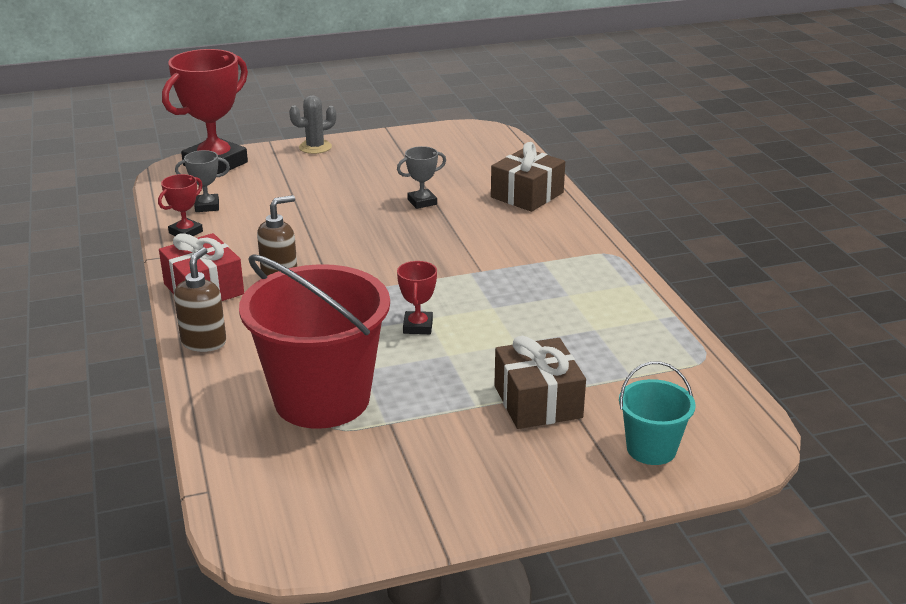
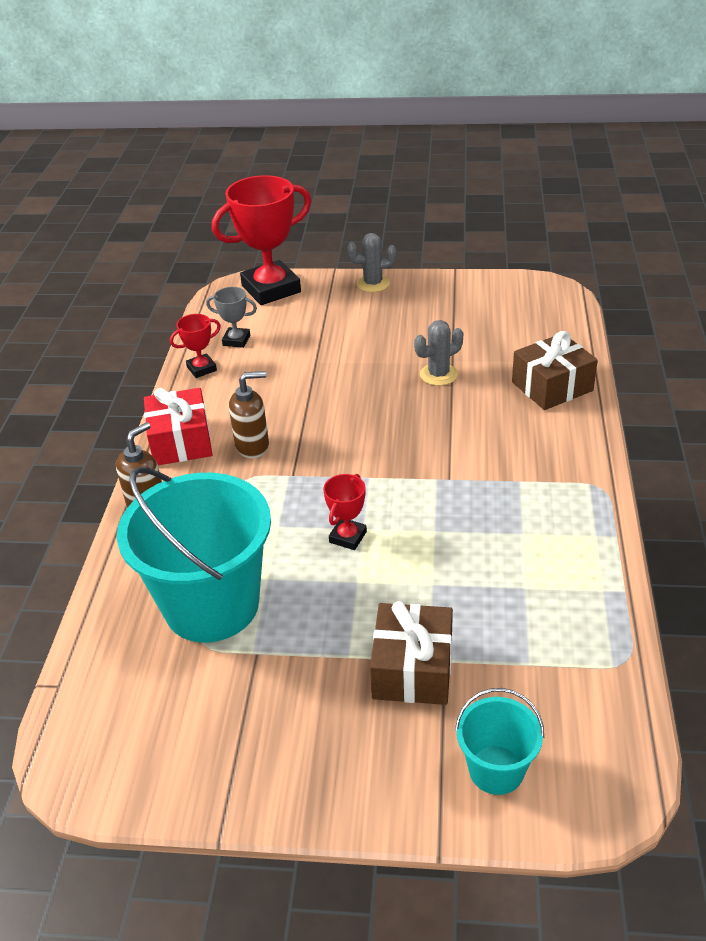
camera: 25 degrees right, 10 degrees up
red bucket [239,254,390,429] -> turquoise bucket [117,467,271,642]
grey trophy [397,146,446,209] -> grey cactus [414,320,463,386]

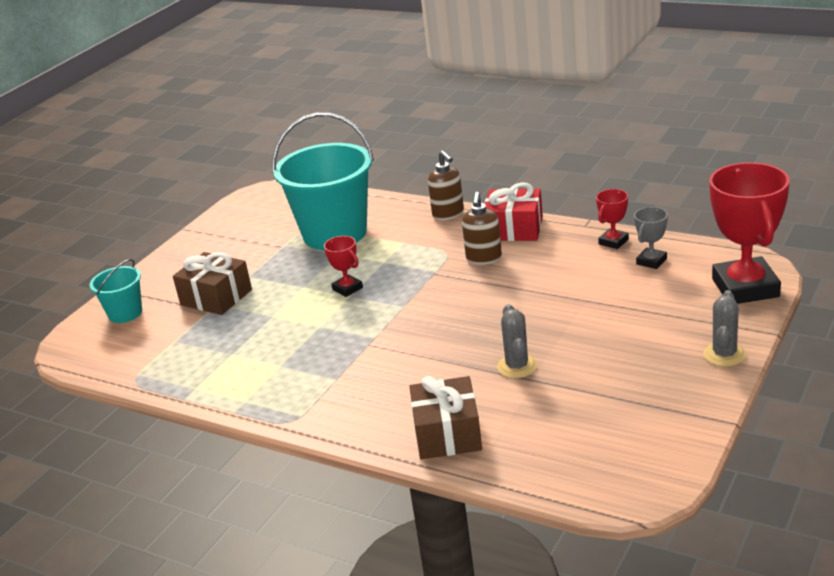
camera: 115 degrees right, 10 degrees down
red trophy [170,314,221,378] -> red trophy turned 45 degrees clockwise [596,189,629,249]

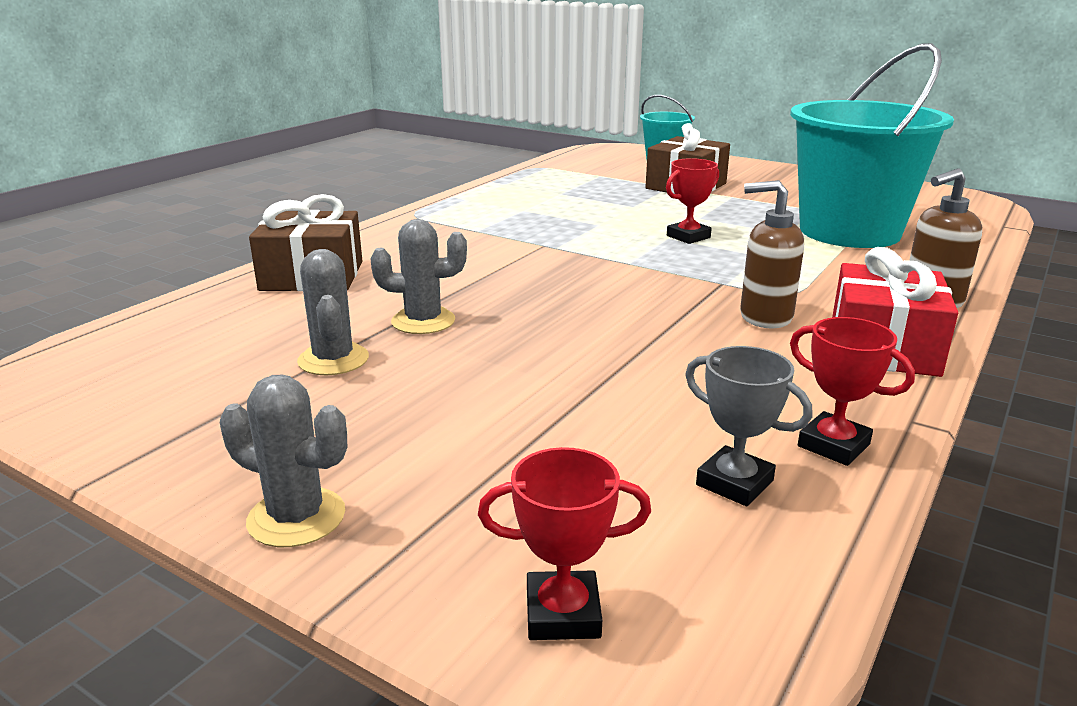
camera: 90 degrees right, 5 degrees down
red trophy [710,163,790,304] -> red trophy [478,447,651,640], size x0.46
none -> grey cactus [297,249,369,375]

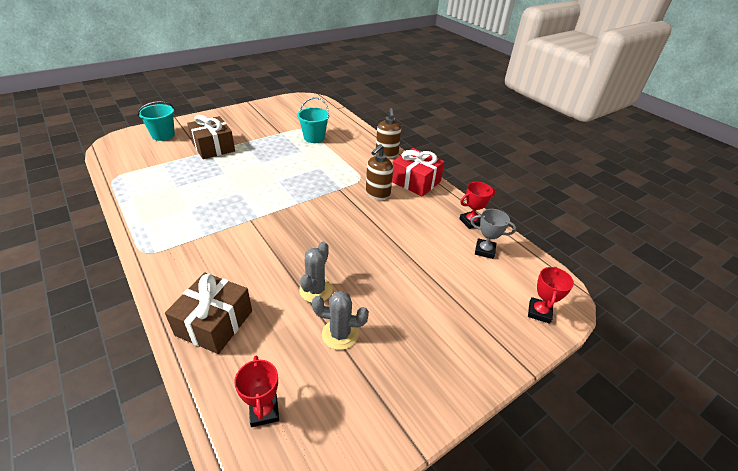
camera: 70 degrees left, 15 degrees up
grey cactus [220,375,347,547] -> none
red trophy [666,158,719,244] -> red trophy moved to [234,355,279,427]
grey trophy [685,346,813,506] -> grey trophy turned 45 degrees clockwise [471,209,516,259]
turquoise bucket [790,43,954,248] -> turquoise bucket [297,97,330,143], size x0.49

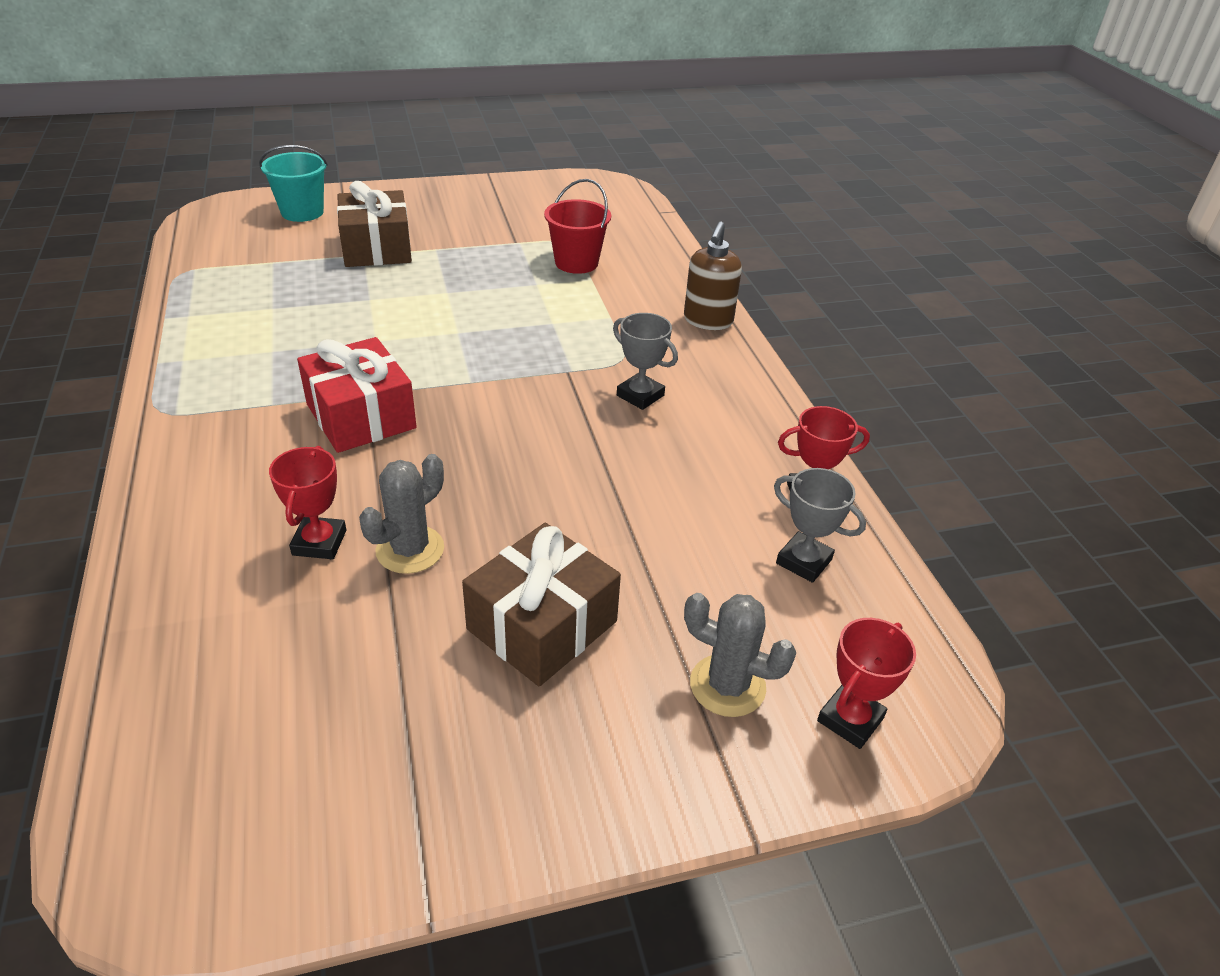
camera: 20 degrees right, 0 degrees up
brown gift [165,273,252,354] -> brown gift moved to [462,523,621,686]
red trophy [234,355,279,427] -> red trophy moved to [269,446,346,559]
turquoise bucket [297,97,330,143] -> red bucket [544,179,611,274]
grey cactus [312,291,369,350] -> grey cactus moved to [684,593,796,717]
brown soap dispenser [366,144,393,200] -> grey trophy [613,313,678,410]
red gift [392,148,445,196] -> red gift moved to [297,337,417,453]

